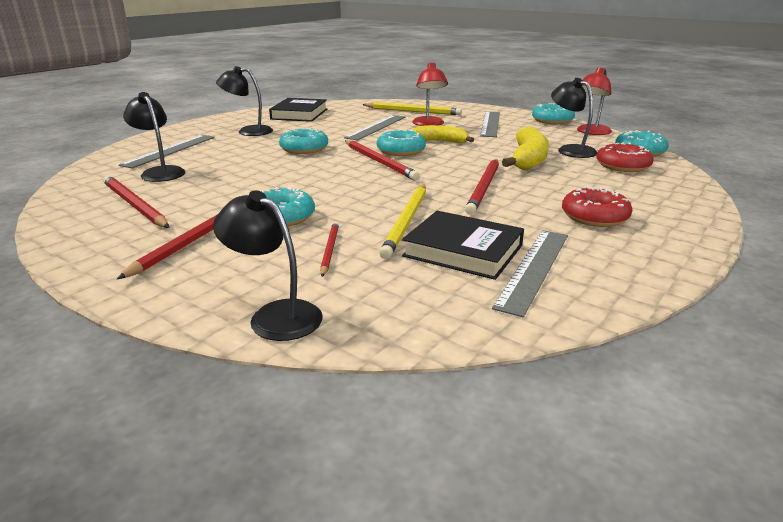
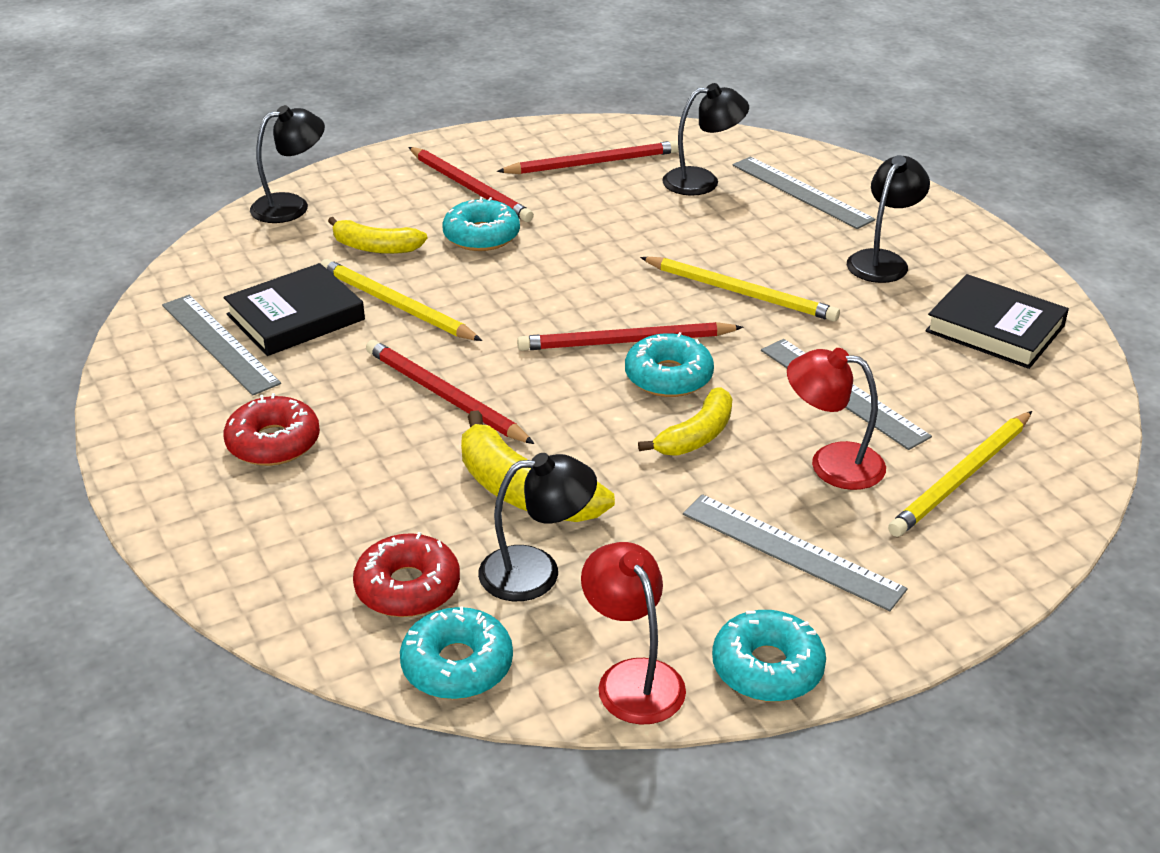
camera: 115 degrees right, 10 degrees up
turquoise donut [279,128,328,154] -> yellow pencil [640,257,840,322]
red pencil [320,222,339,277] -> yellow banana [328,217,427,254]

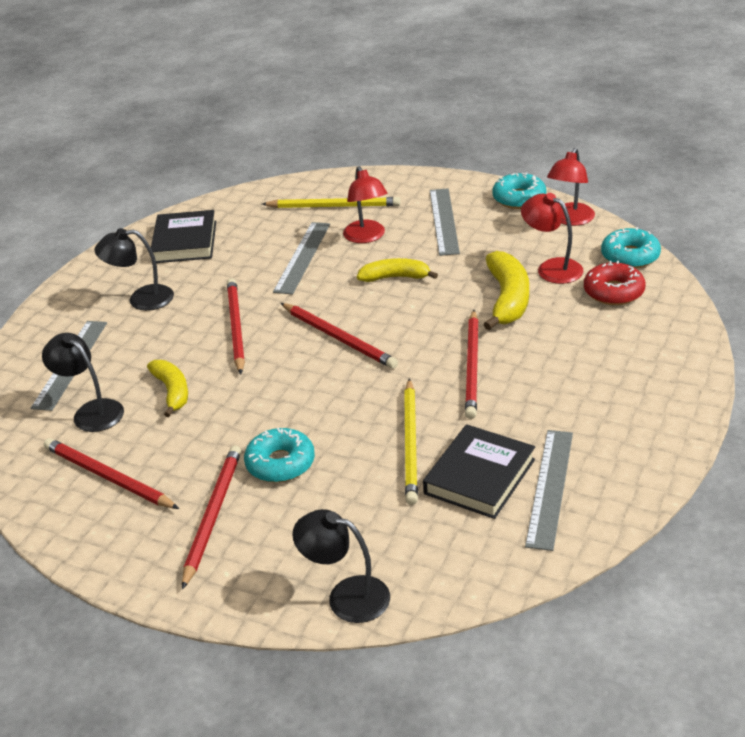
camera: 125 degrees left, 0 degrees up
red donut [223,393,320,466] -> none
black book [224,263,365,356] -> black book turned 75 degrees counterclockwise [423,424,535,519]
yellow banana [328,217,427,254] -> yellow banana moved to [147,360,188,417]
black lamp [478,453,597,601] -> red lamp [521,193,583,284]
turquoise donut [625,332,714,397] -> none
yellow pencil [640,257,840,322] -> red pencil [227,278,245,374]

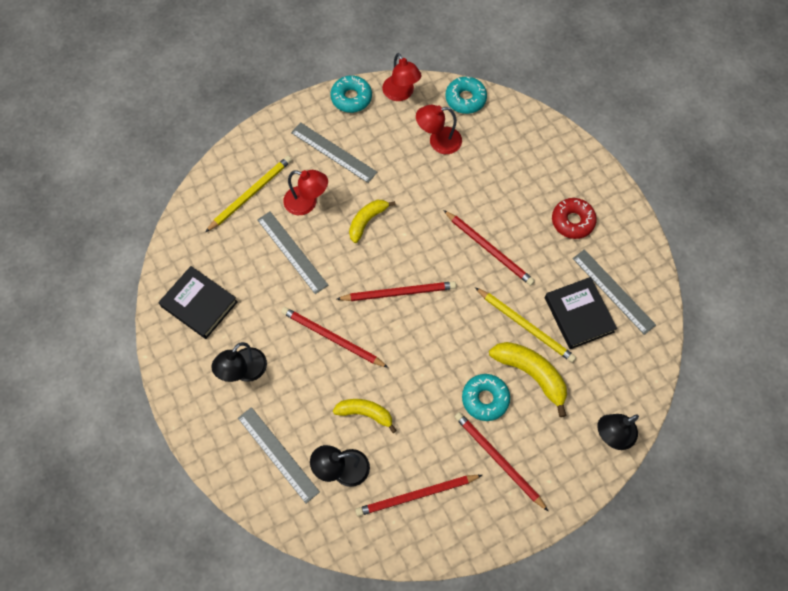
camera: 55 degrees left, 30 degrees up
yellow banana [483,251,529,330] -> yellow banana moved to [489,342,567,417]
red donut [584,261,646,305] -> red donut moved to [552,198,597,239]

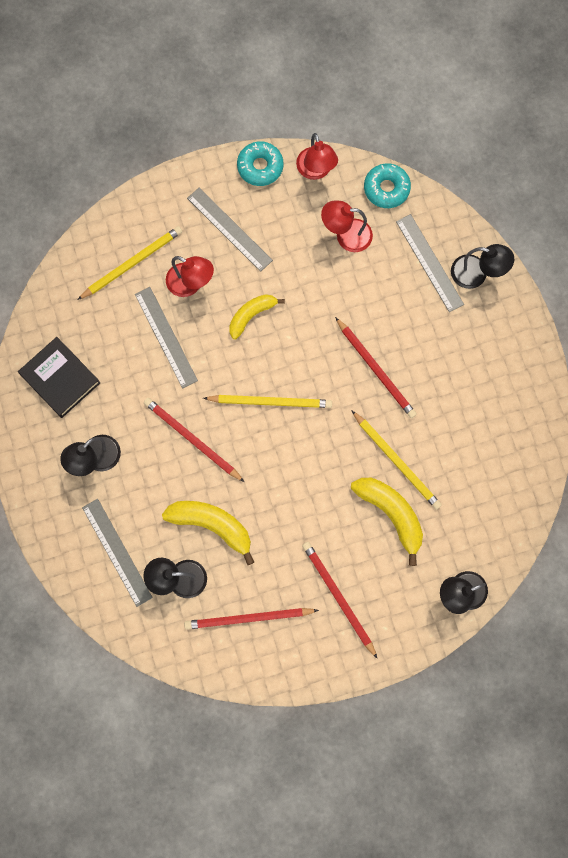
camera: 10 degrees right, 10 degrees up
yellow banana [333,399,397,433] -> yellow banana [162,501,254,565], size x1.51
red pencil [337,281,456,301] -> yellow pencil [203,395,332,408]
turquoise donut [462,374,510,421] -> none
black book [545,277,617,349] -> none
red donut [552,198,597,239] -> none
grey ruler [573,249,656,335] -> grey ruler moved to [396,214,464,312]
none -> black lamp [451,244,514,289]

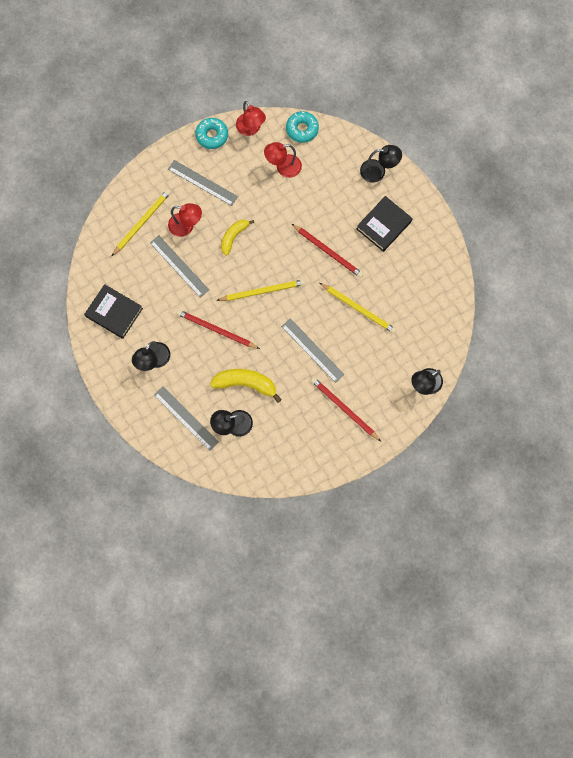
camera: 15 degrees left, 0 degrees up
red pencil [184,608,319,630] -> none
yellow banana [351,478,423,566] -> none
grey ruler [396,214,464,312] -> grey ruler moved to [281,318,345,383]
none -> black book [357,196,413,252]

